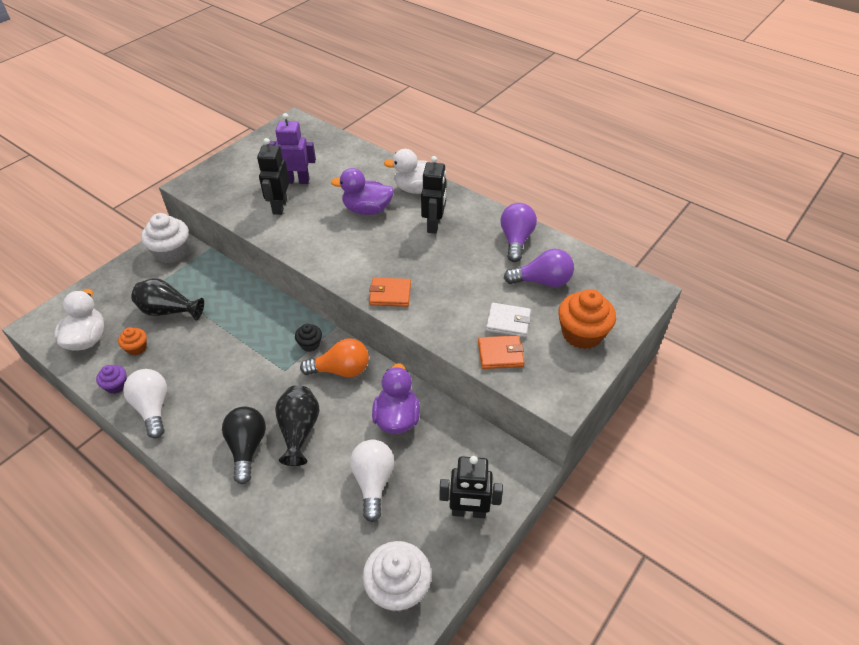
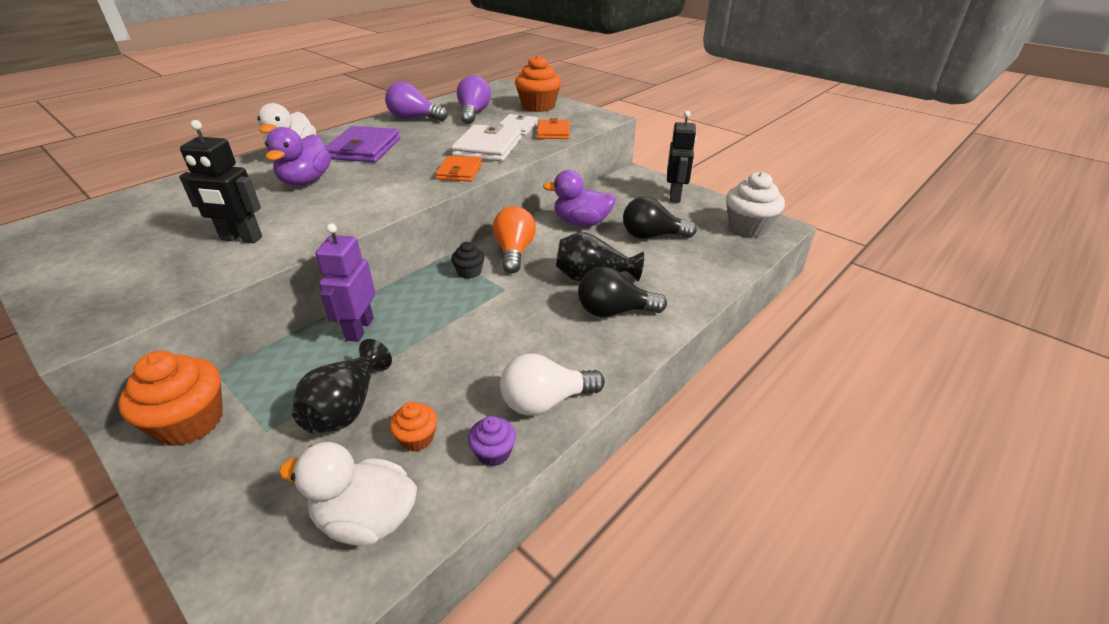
camera: 85 degrees left, 10 degrees down
white cupcake [141,213,189,263] -> orange cupcake [118,351,223,446]
purple robot [268,113,316,184] -> purple robot moved to [316,223,376,342]
white light bulb [350,439,394,522] -> black light bulb [623,196,697,239]
black robot [421,156,447,234] -> purple wallet [325,126,400,163]
none -> white wallet [451,123,522,162]

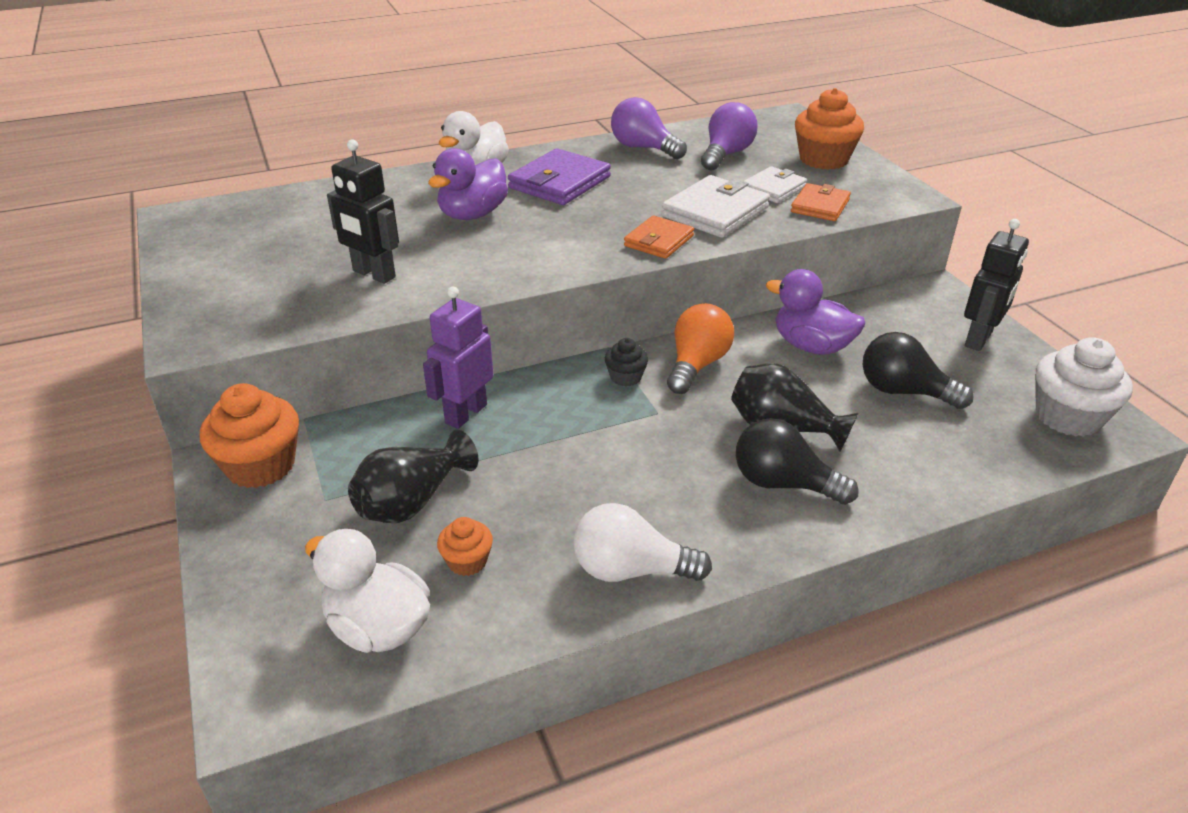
camera: 25 degrees right, 0 degrees up
purple cupcake [468,416,516,467] -> none

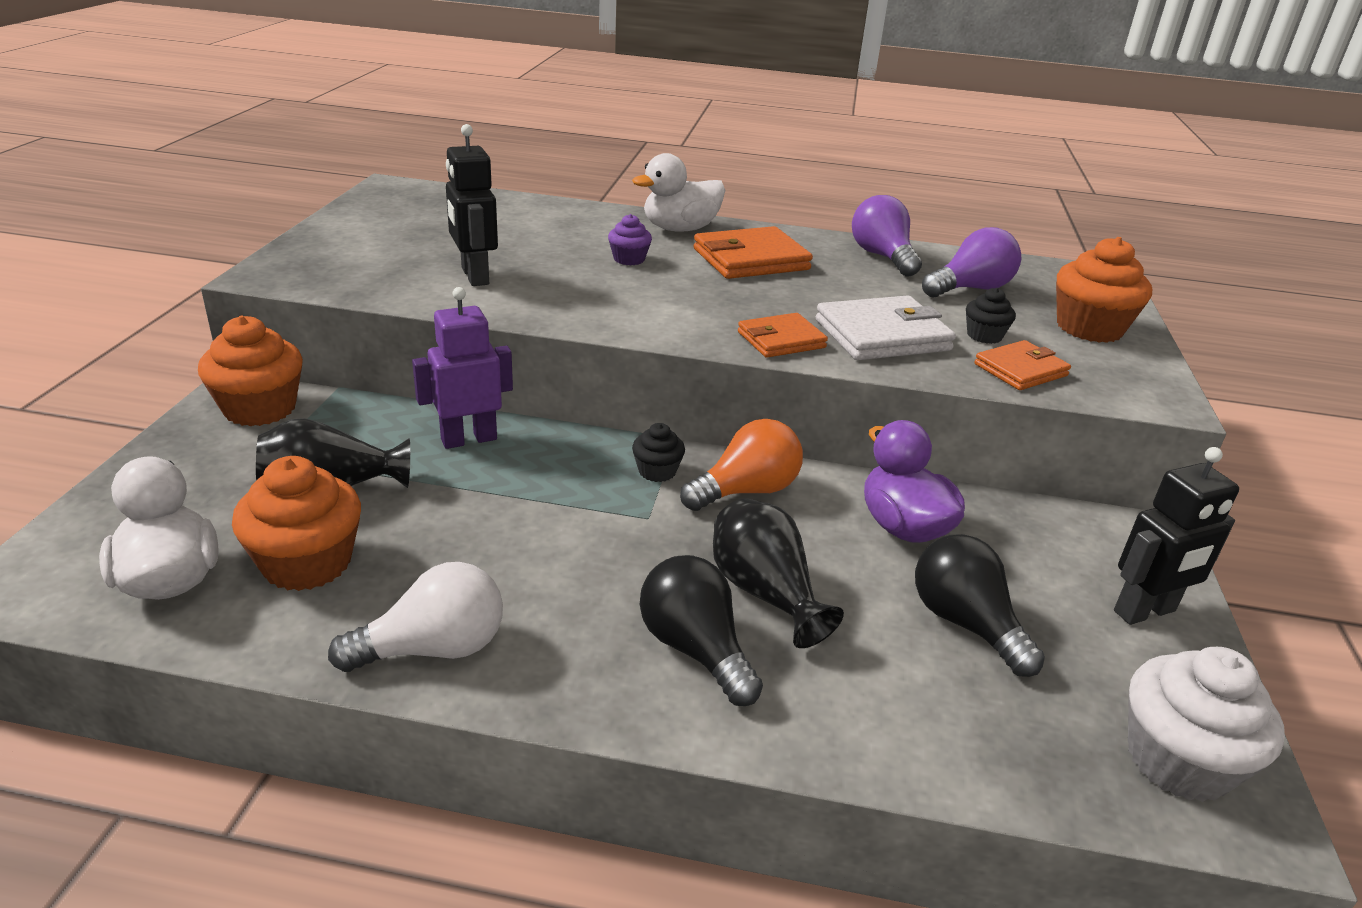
camera: 30 degrees right, 5 degrees down
purple duck [428,148,508,220] -> purple cupcake [608,214,652,265]
orange cupcake [437,517,493,576] -> orange cupcake [232,456,361,591], size x1.90
purple wallet [508,148,611,205] -> orange wallet [694,226,813,279]
white light bulb [573,503,712,582] -> white light bulb turned 120 degrees clockwise [328,562,503,672]
white wallet [744,166,807,203] -> black cupcake [966,288,1016,344]

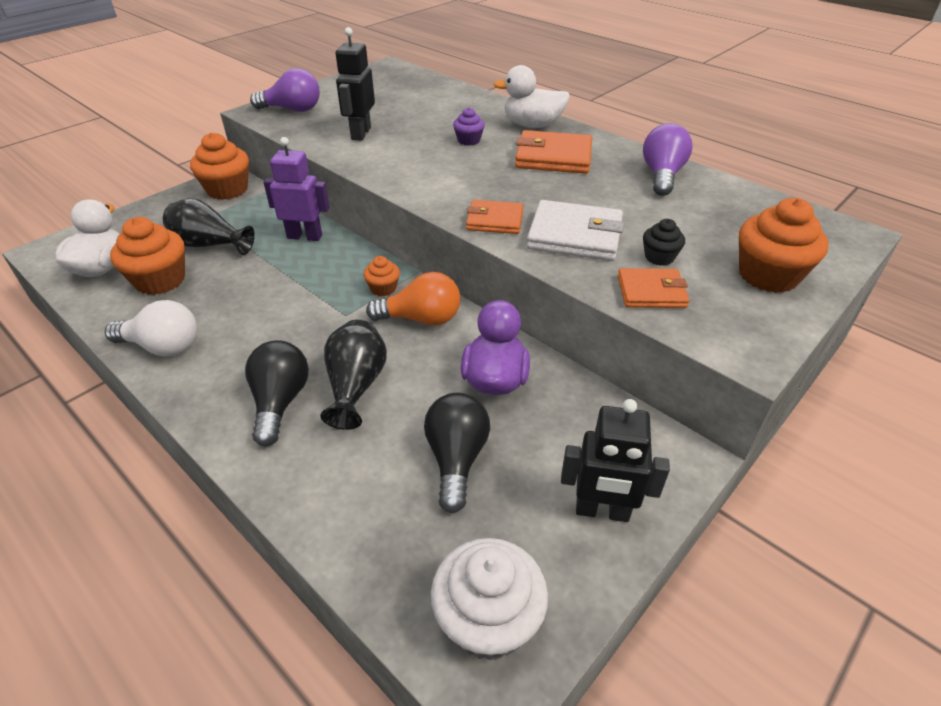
camera: 35 degrees right, 10 degrees up
black cupcake [632,423,685,482] -> orange cupcake [363,256,400,296]
purple light bulb [922,227,1021,297] -> purple light bulb moved to [250,68,320,112]

